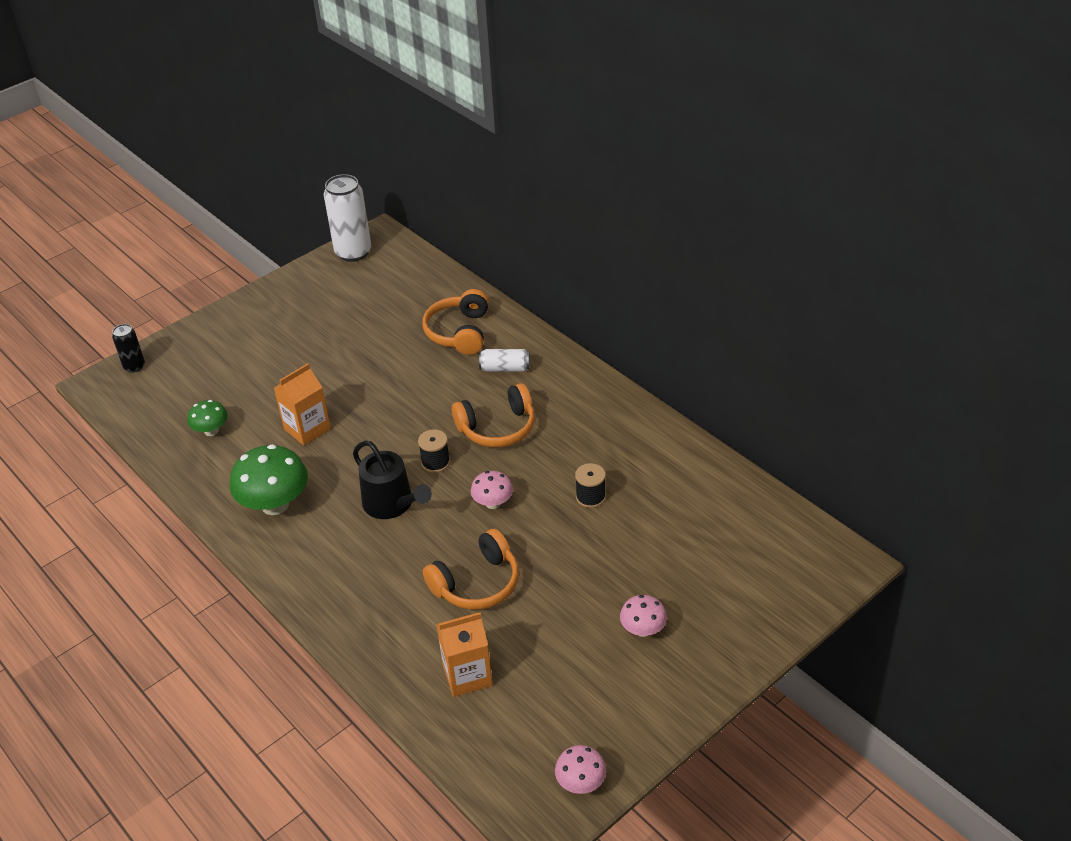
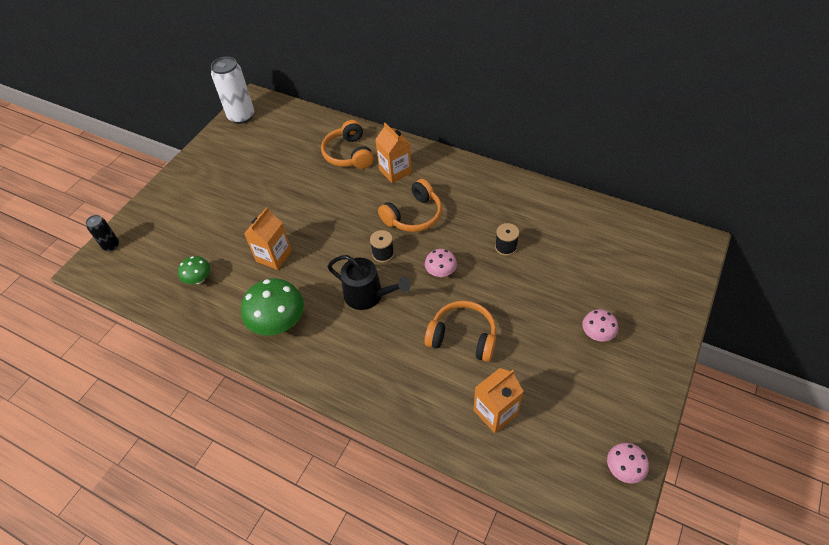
camera: 20 degrees left, 10 degrees up
orange headphones [423,529,519,610] -> orange headphones turned 105 degrees counterclockwise [425,301,496,362]
white can [479,349,530,372] -> orange carton [375,123,412,183]

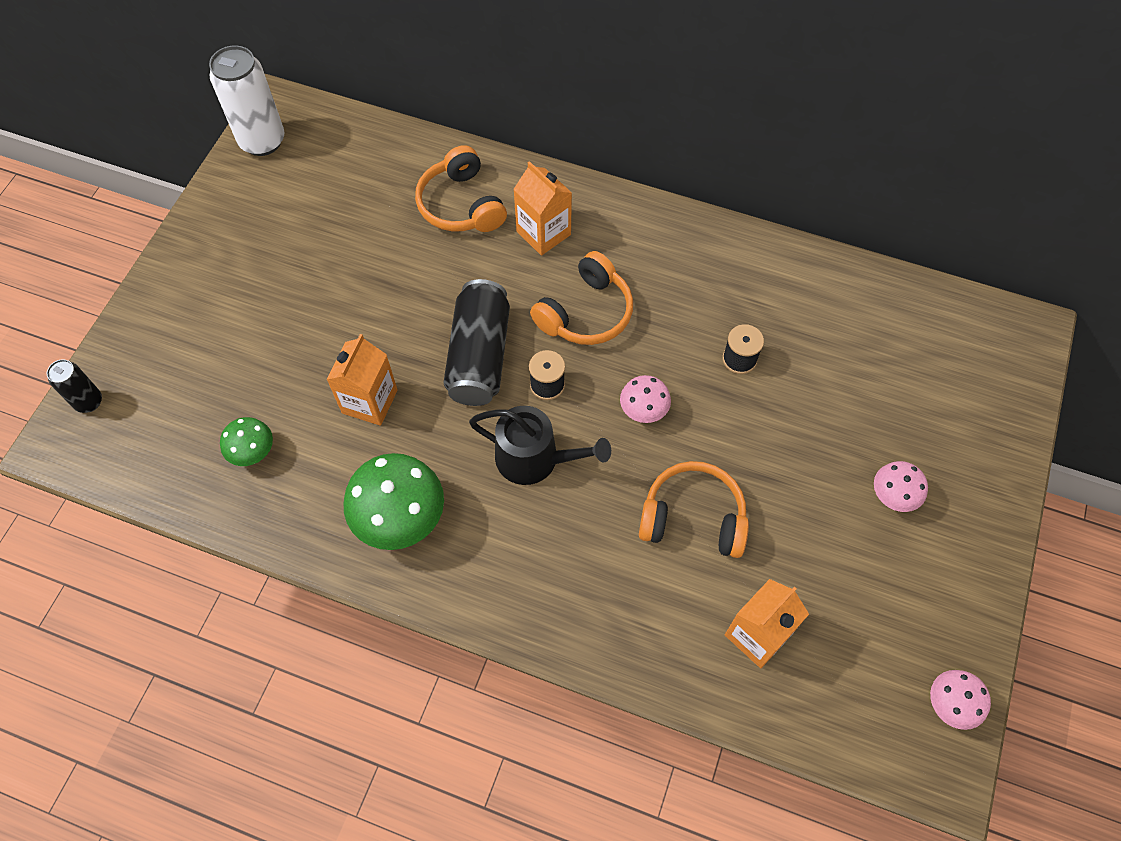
camera: 10 degrees left, 10 degrees up
none -> black can [443,279,510,406]

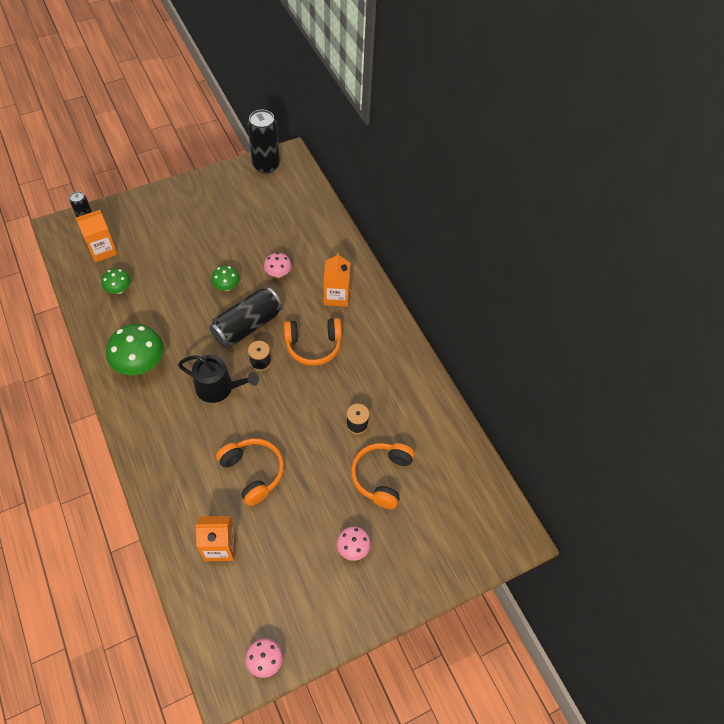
camera: 40 degrees right, 5 degrees down
white can [209,45,285,156] -> black can [247,110,280,174]
orange carton [326,334,398,426] -> orange carton moved to [76,210,118,262]
orange headphones [415,145,507,232] -> orange headphones moved to [351,443,415,509]
black watering can [469,406,611,485] -> black watering can turned 45 degrees counterclockwise [178,355,259,403]
pink mushroom [620,375,671,423] -> pink mushroom moved to [264,252,292,278]
none -> green mushroom [211,266,240,291]

